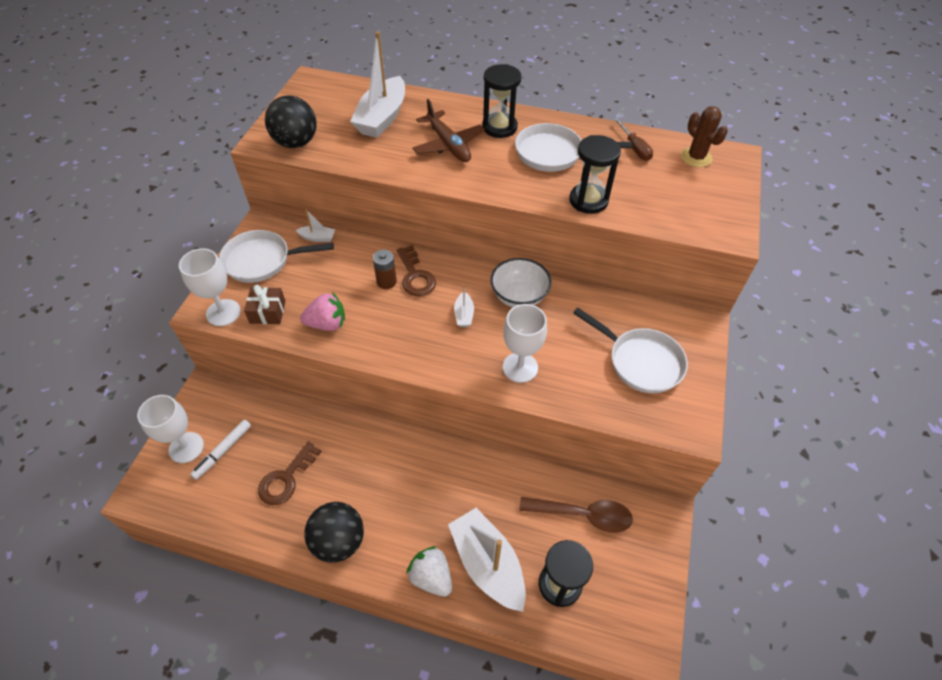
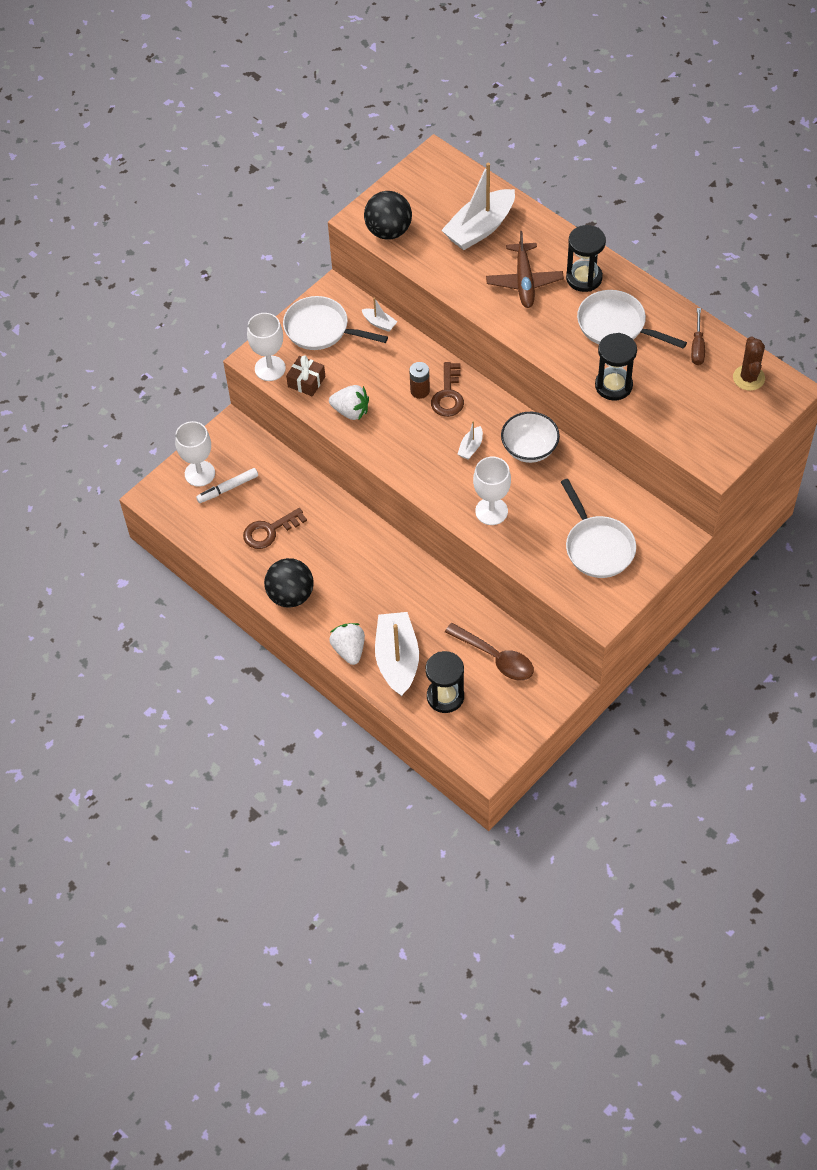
camera: 30 degrees right, 5 degrees up
pink strawberry [300,292,345,331] -> white strawberry [329,385,369,420]

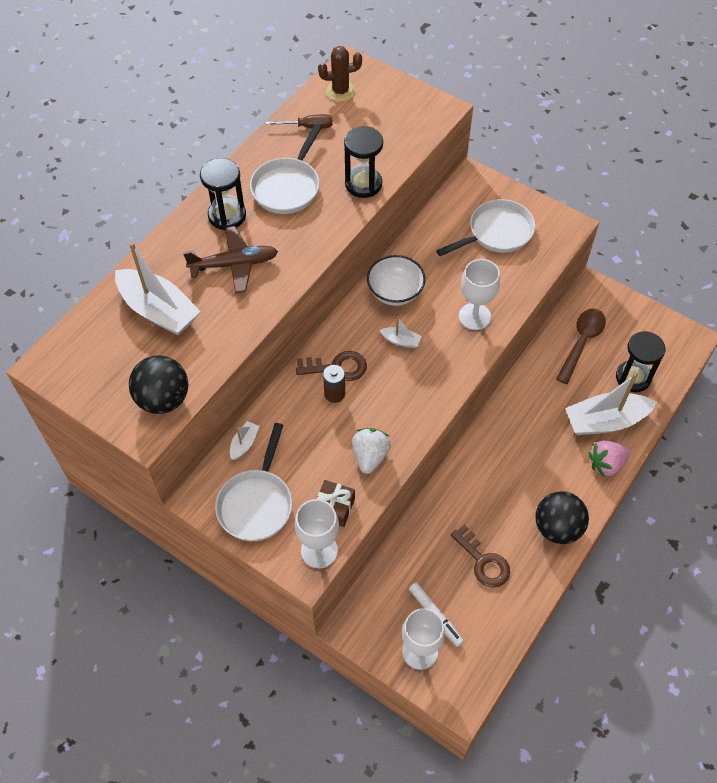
camera: 100 degrees left, 0 degrees up
white strawberry [329,623,365,665] -> pink strawberry [588,440,630,478]

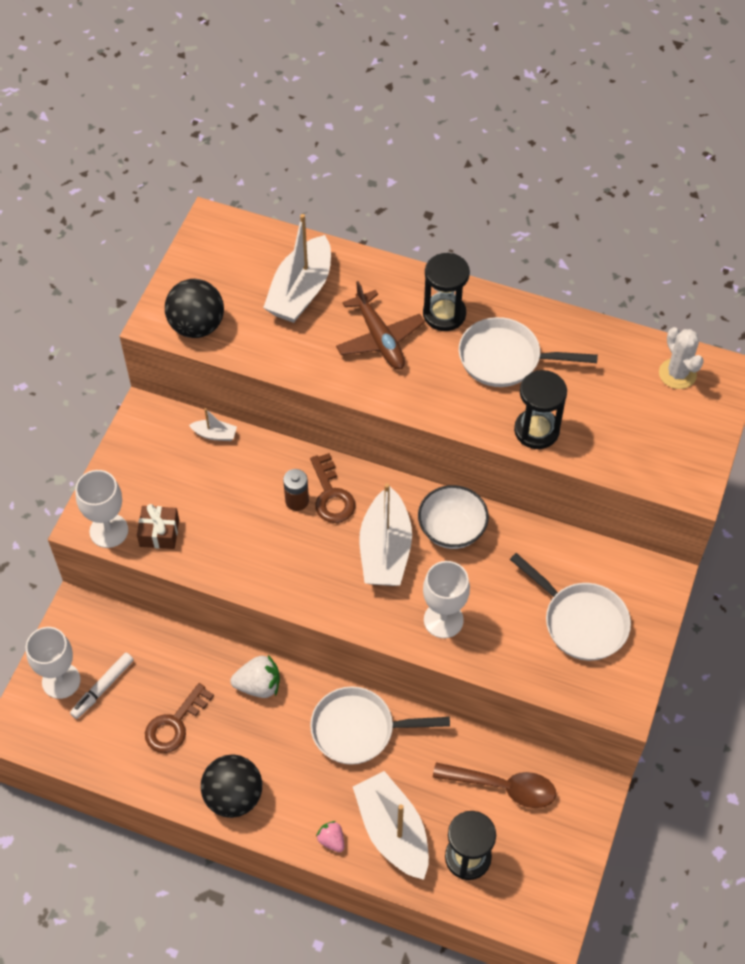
camera: 75 degrees right, 0 degrees up
white pan [215,423,292,541] -> white pan moved to [310,686,450,765]
brown screwdriver [266,114,333,129] -> none
brown cactus [318,46,362,102] -> white cactus [659,327,704,389]
white strawberry [352,428,391,474] -> white strawberry moved to [230,655,280,698]
white boat [380,316,422,348] -> white boat [360,483,412,586], size x2.24
pink strawberry [588,440,630,478] -> pink strawberry [316,821,344,852], size x0.61

